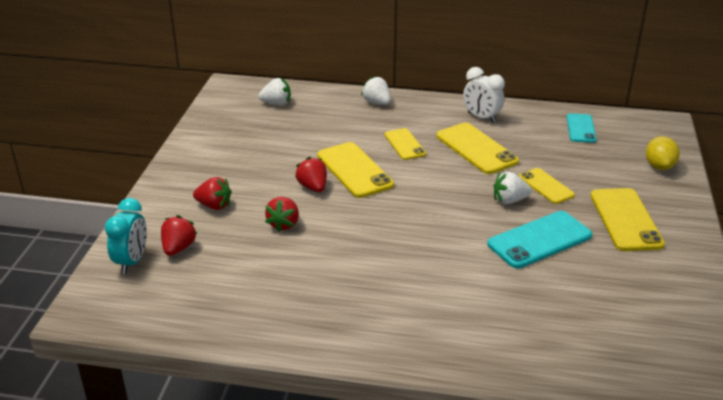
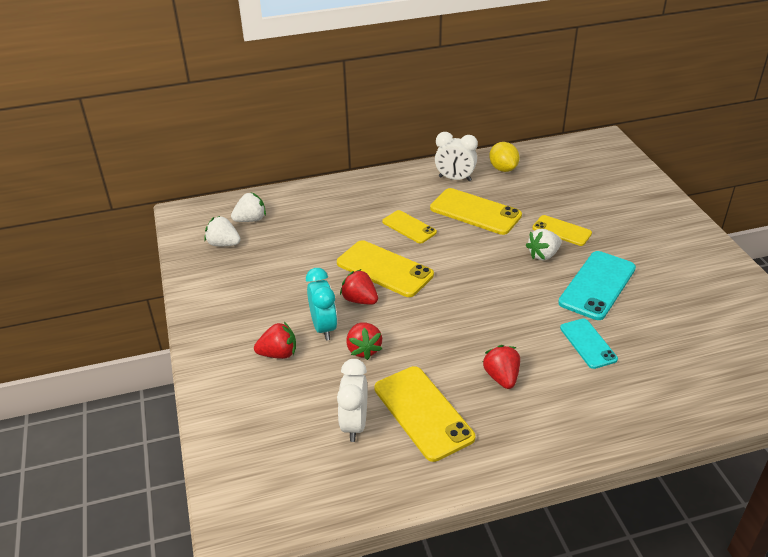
camera: 25 degrees left, 5 degrees up
turquoise clock [105,198,147,274] -> turquoise clock moved to [306,268,338,341]
red strawberry [161,215,197,256] -> red strawberry moved to [483,345,520,389]
white strawberry [361,76,391,105] -> white strawberry moved to [204,216,241,246]
turquoise phone [567,113,596,143] -> turquoise phone moved to [560,318,618,369]
yellow phone [591,188,665,251] -> yellow phone moved to [374,366,475,462]
yellow lemon [646,136,680,170] -> yellow lemon moved to [489,142,520,172]
none -> white clock [337,359,367,442]

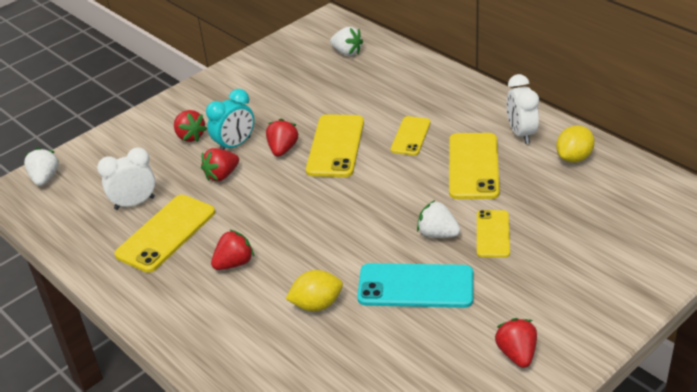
camera: 65 degrees right, 0 degrees up
white strawberry [204,216,241,246] -> white strawberry moved to [24,148,59,186]
turquoise phone [560,318,618,369] -> yellow lemon [286,270,343,311]
none -> red strawberry [495,318,537,368]

